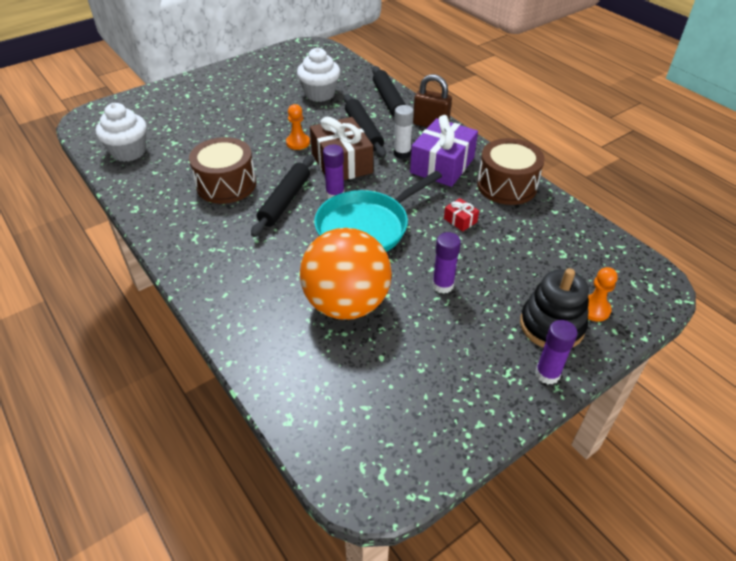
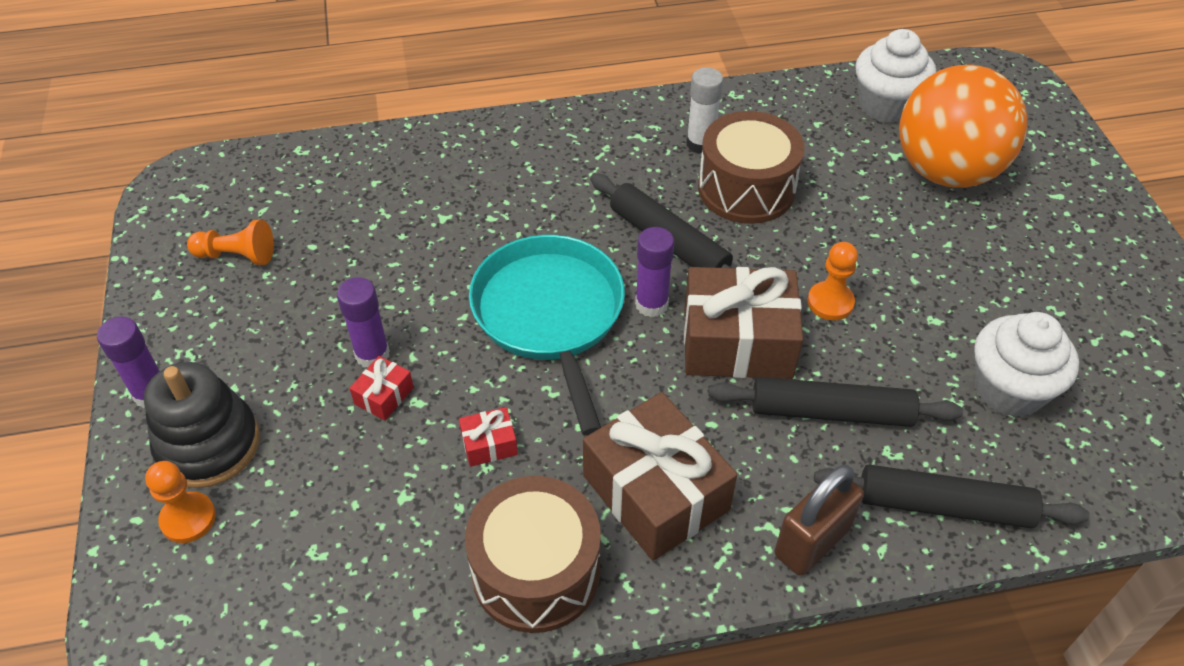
camera: 115 degrees right, 5 degrees up
orange ball [300,228,392,320] -> orange ball moved to [899,64,1027,188]
white glue stick [394,105,414,159] -> white glue stick moved to [686,67,723,154]
purple gift [410,115,478,187] -> brown gift [583,392,737,561]
none -> orange pawn [187,220,274,265]
none -> red gift [349,356,414,421]

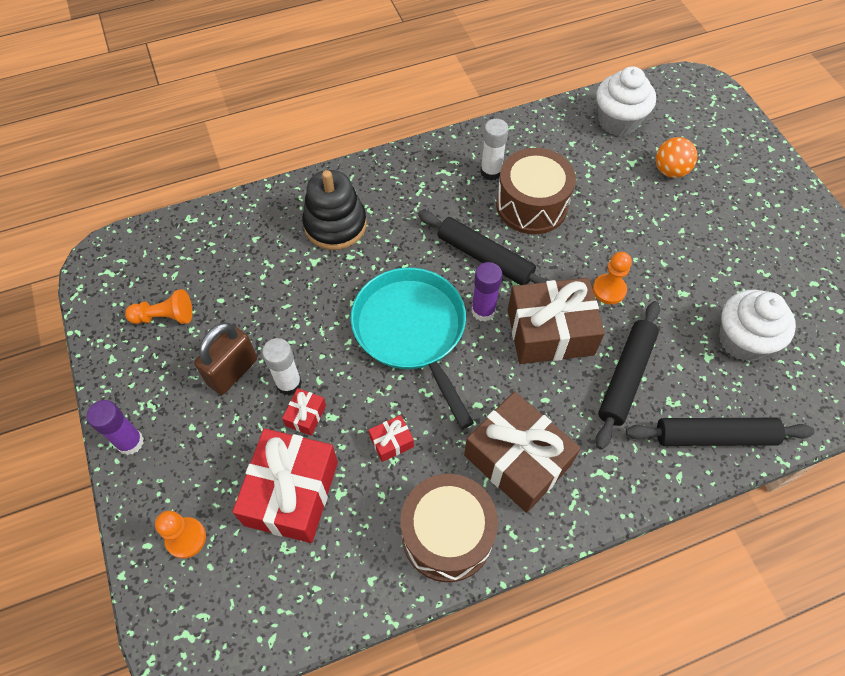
camera: 10 degrees left, 10 degrees up
black stacking toy [144,362,260,488] -> black stacking toy moved to [302,170,367,250]
purple glue stick [337,277,390,368] -> white glue stick [262,338,302,395]
black rolling pin [708,377,963,427] -> black rolling pin turned 60 degrees counterclockwise [595,301,660,450]
brown padlock [775,465,864,576] -> brown padlock moved to [194,323,257,395]
orange ball [899,64,1027,188] -> orange ball [656,137,698,178], size x0.46
none -> red gift [233,429,338,543]

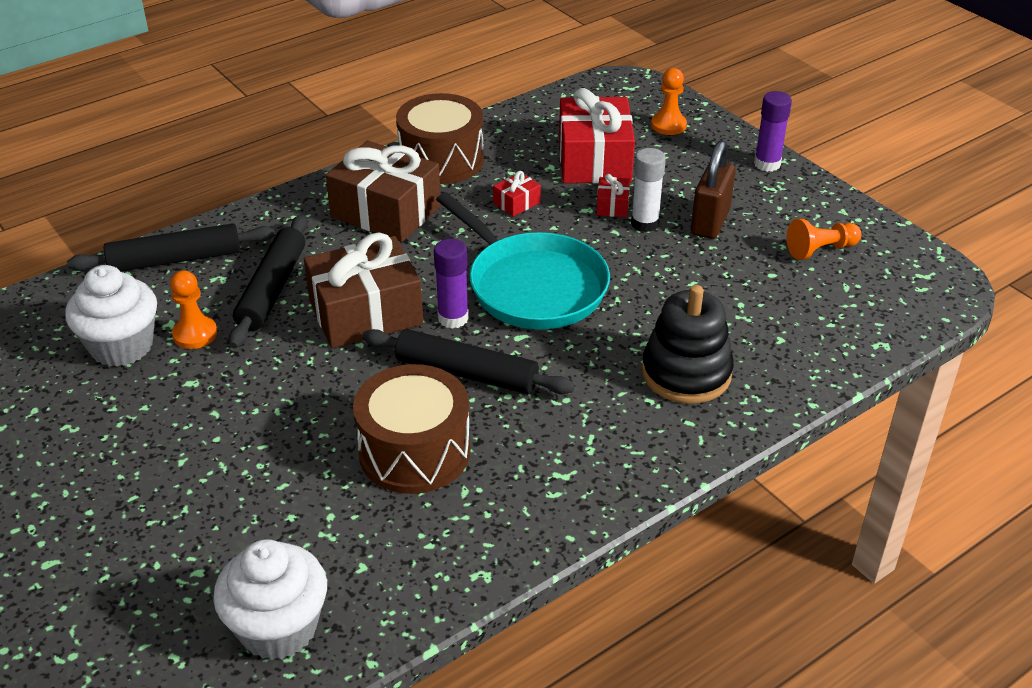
camera: 165 degrees right, 20 degrees down
white glue stick [480,119,509,181] -> none
orange pawn [593,252,632,304] -> orange pawn moved to [170,270,217,349]
orange ball [656,137,698,178] -> none

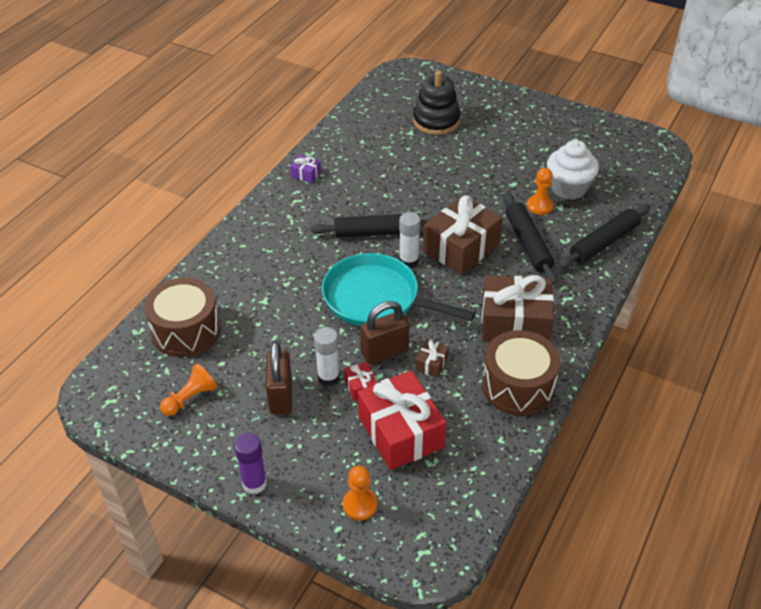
camera: 155 degrees right, 5 degrees up
white cupcake [213,539,327,660] -> none
brown drum [353,364,470,494] -> brown drum moved to [144,277,221,357]
purple glue stick [434,239,469,329] -> white glue stick [399,212,421,268]
red gift [493,171,541,217] -> brown gift [415,339,449,378]
black stacking toy [642,285,734,404] -> black stacking toy moved to [413,70,460,135]
none -> purple gift [290,155,321,183]
none -> brown padlock [360,301,409,364]

